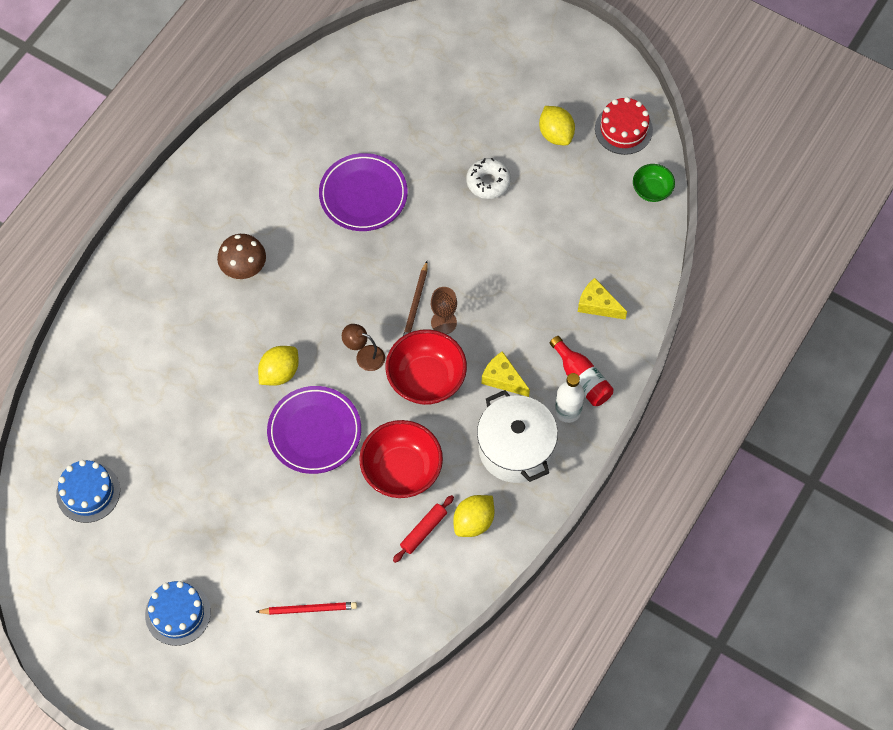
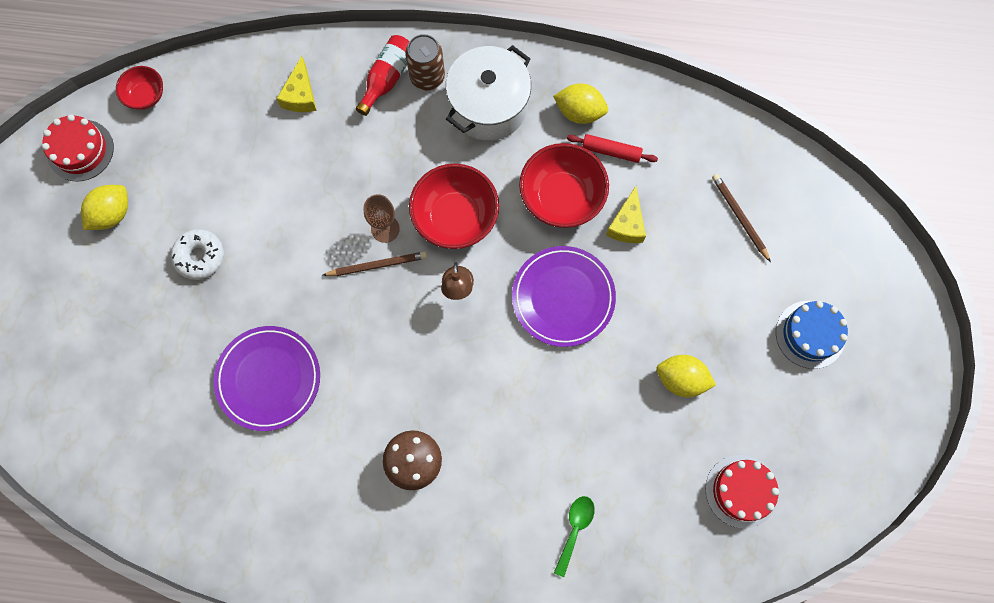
camera: 115 degrees left, 10 degrees up
blue cake [56,460,120,523] -> red cake [705,455,779,529]
red pencil [256,602,357,615] -> brown pencil [712,174,771,262]
yellow lemon [258,346,299,386] -> yellow lemon moved to [656,355,716,397]
yellow cheese [481,351,530,397] -> yellow cheese moved to [606,186,646,243]
white bottle [555,373,585,423] -> brown can [405,34,445,90]
green bowl [633,164,675,202] -> red bowl [116,66,163,110]
none -> green spoon [554,496,595,577]

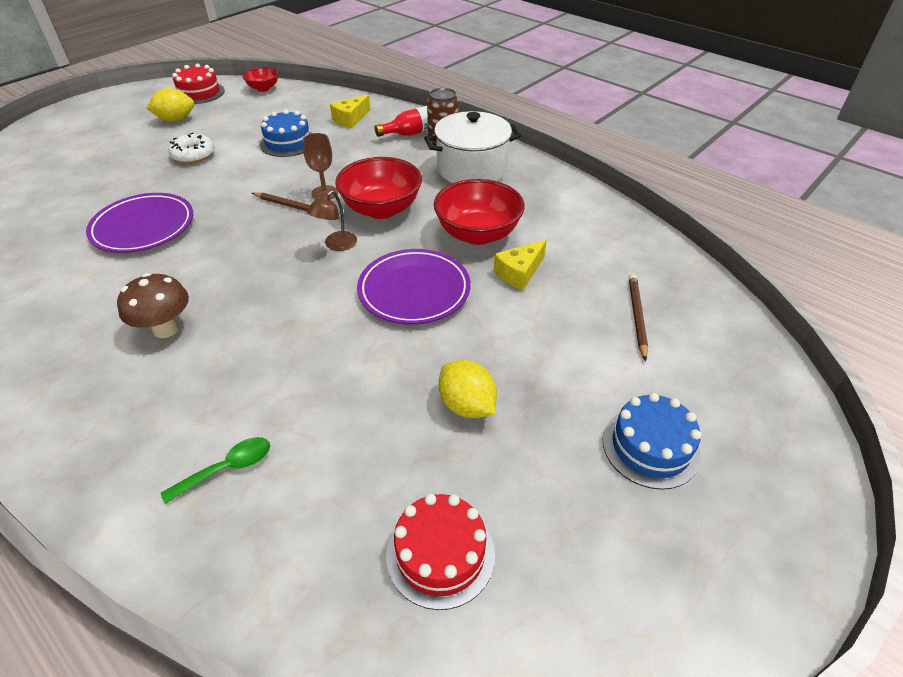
camera: 35 degrees right, 30 degrees down
yellow lemon [553,83,608,124] -> none
red rolling pin [567,134,658,163] -> none
none -> blue cake [260,109,312,157]

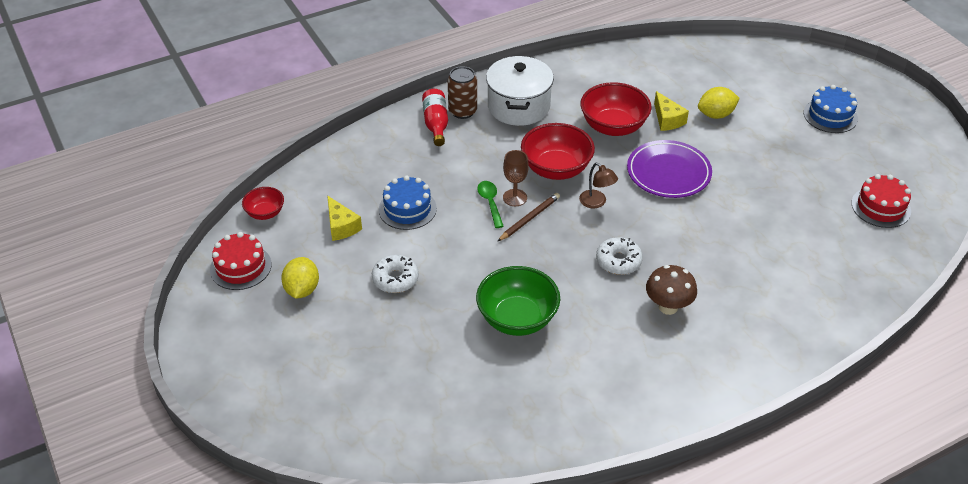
camera: 70 degrees left, 0 degrees up
purple plate [86,193,193,253] -> green bowl [476,266,560,336]
green spoon [161,437,270,504] -> green spoon moved to [477,181,504,228]
yellow cheese [330,95,370,128] -> yellow cheese moved to [327,196,362,241]
yellow lemon [439,360,497,418] -> yellow lemon moved to [698,87,740,119]
brown pencil [629,274,648,361] -> none
none -> white donut [596,237,643,275]

